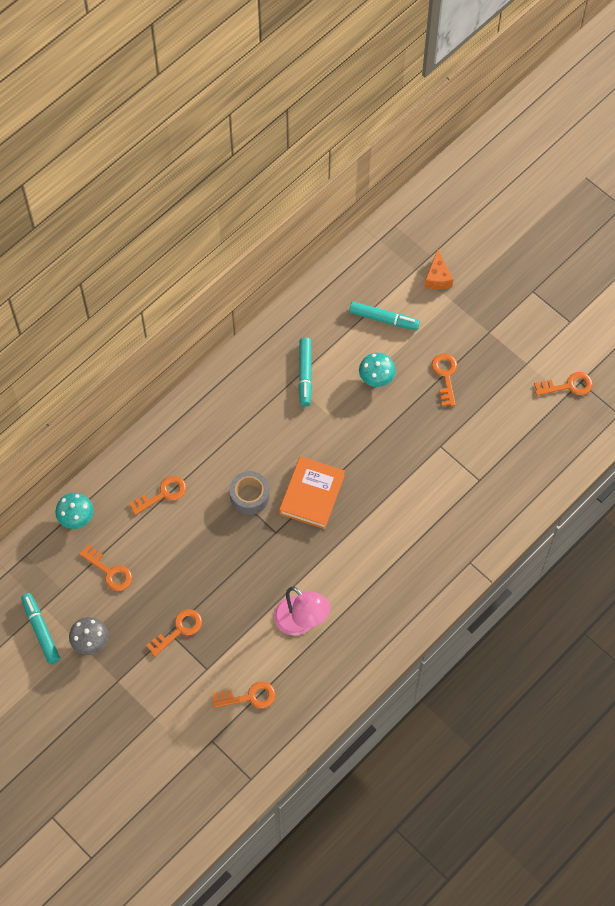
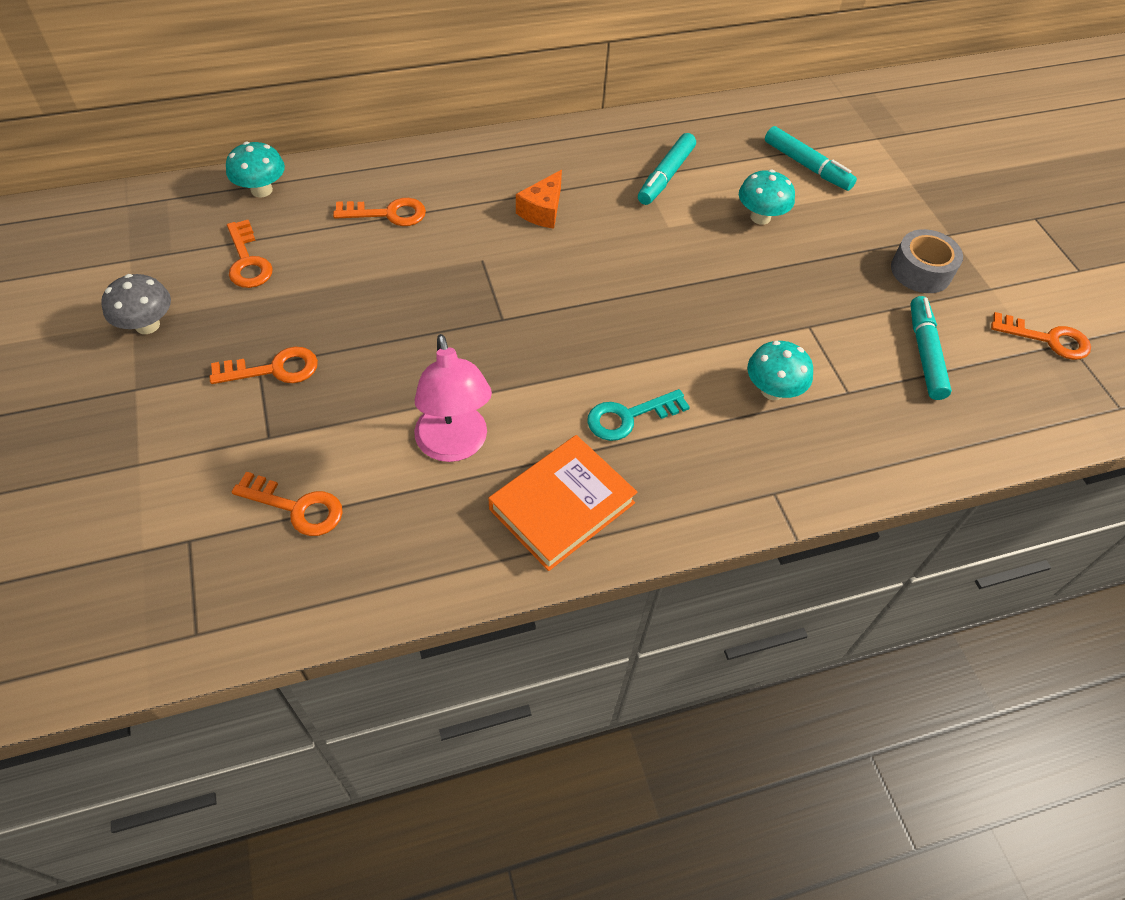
camera: 25 degrees right, 10 degrees down
turquoise marker [21,593,60,664] -> turquoise marker moved to [910,296,952,400]
grey tape [229,471,269,515] -> grey tape moved to [891,229,963,293]
orange book [279,456,345,529] -> orange book moved to [489,435,637,571]
orange cheese [425,249,453,289] -> orange cheese moved to [516,170,562,229]
orange key [432,353,457,406] -> none
none -> turquoise key [587,389,690,441]
none -> turquoise mushroom [747,341,813,400]

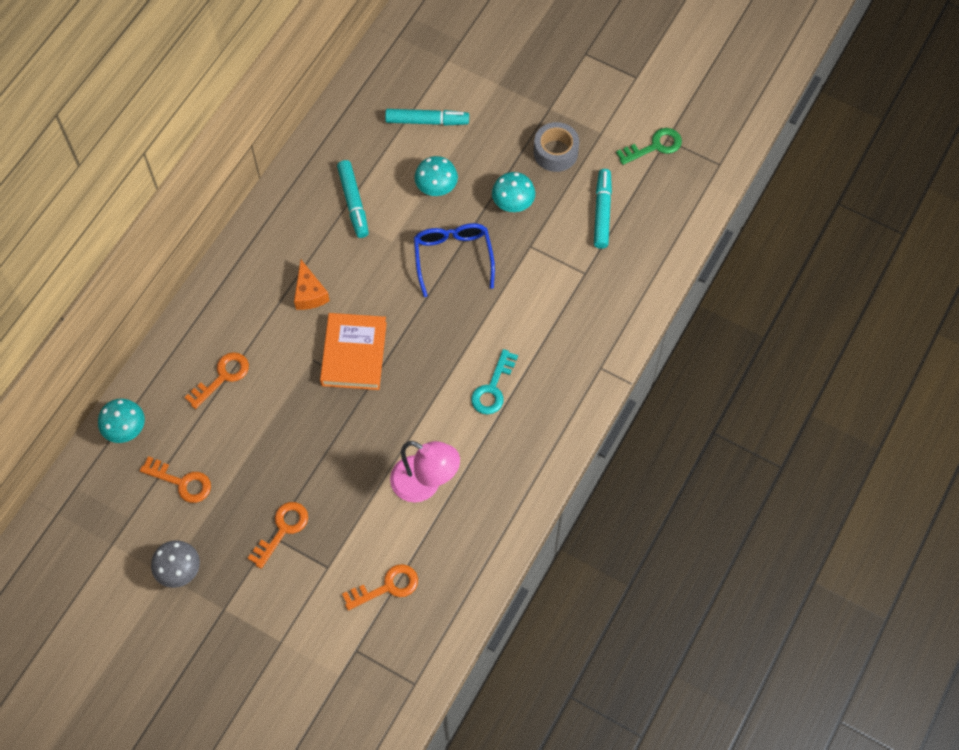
camera: 40 degrees left, 10 degrees up
orange book [489,435,637,571] -> orange book moved to [320,313,387,390]
turquoise mushroom [747,341,813,400] -> turquoise mushroom moved to [492,172,535,212]
turquoise marker [910,296,952,400] -> turquoise marker turned 45 degrees clockwise [594,169,612,249]
orange key [991,312,1091,360] -> green key [616,128,682,165]
none -> blue glasses [414,223,495,297]

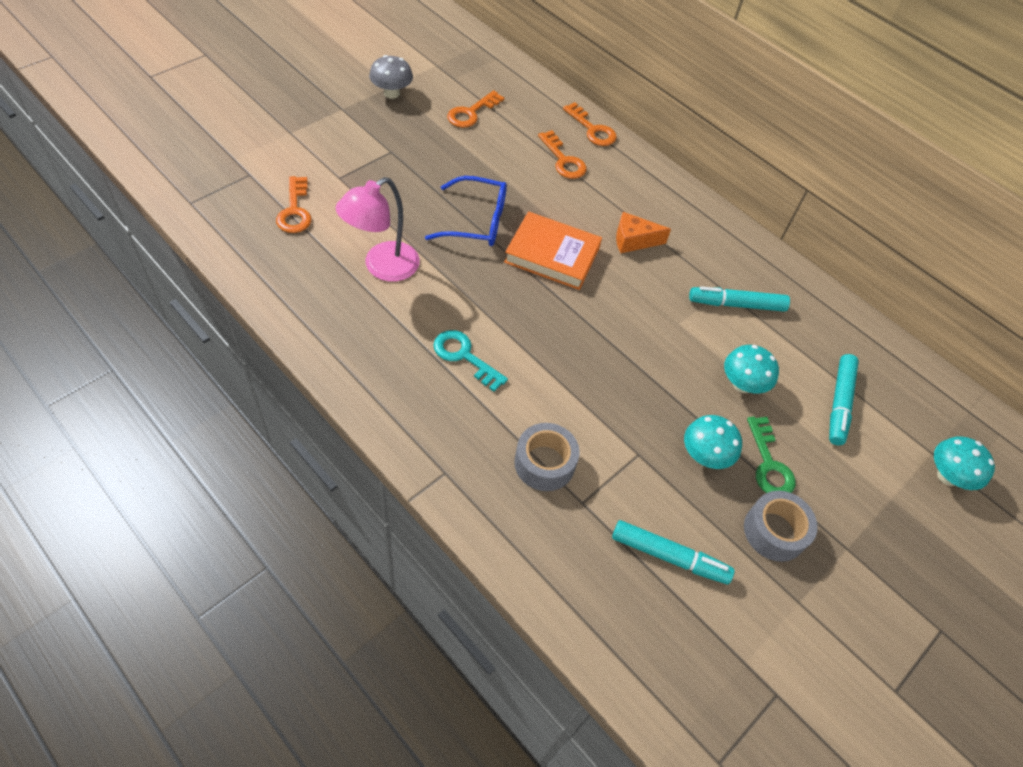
camera: 100 degrees right, 10 degrees down
turquoise mushroom [98,398,145,443] -> turquoise mushroom moved to [934,436,995,490]
orange key [248,502,308,569] -> orange key moved to [563,102,617,146]
blue glasses [414,223,495,297] -> blue glasses moved to [425,176,507,246]
green key [616,128,682,165] -> green key moved to [747,417,796,493]
none -> grey tape [514,423,580,491]

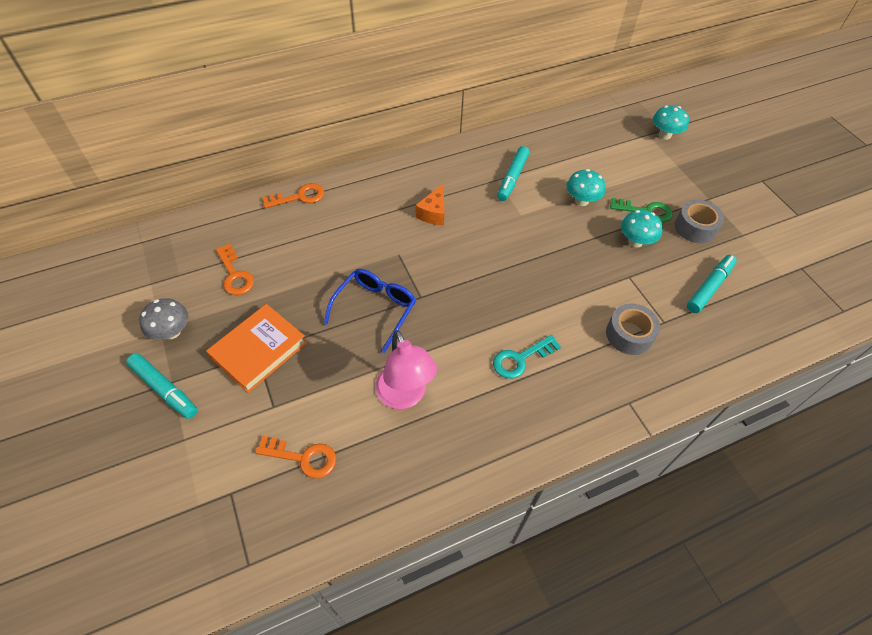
camera: 65 degrees left, 0 degrees up
orange book [504,211,602,290] -> orange book moved to [206,304,307,393]
orange key [538,130,587,179] -> none
turquoise marker [829,354,859,445] -> turquoise marker moved to [126,353,198,419]

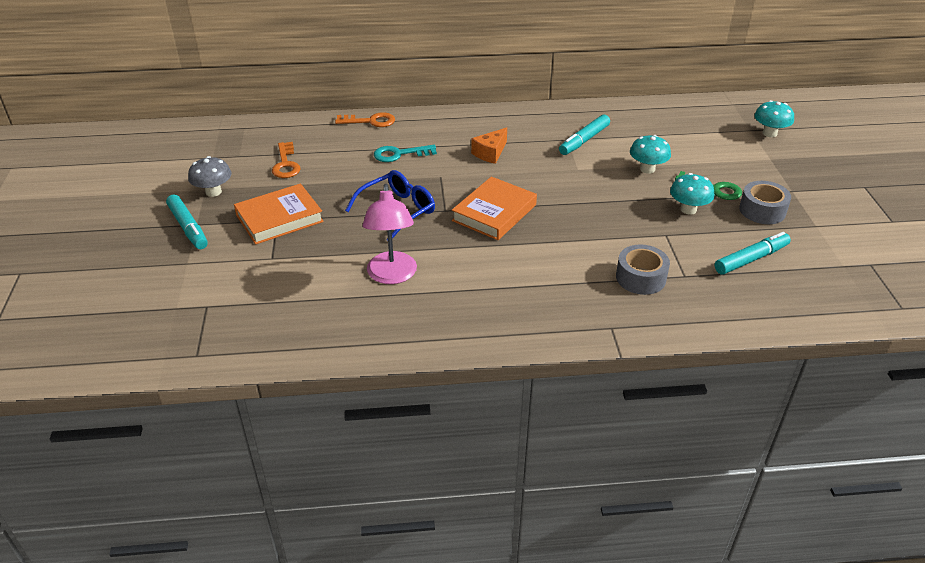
camera: 20 degrees right, 15 degrees down
orange key [255,436,336,479] -> none
turquoise key [493,335,561,379] -> turquoise key moved to [374,145,437,162]
none -> orange book [452,177,537,240]

